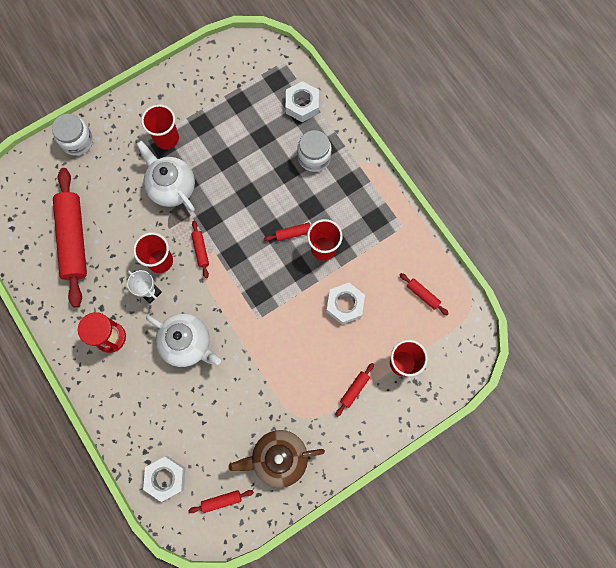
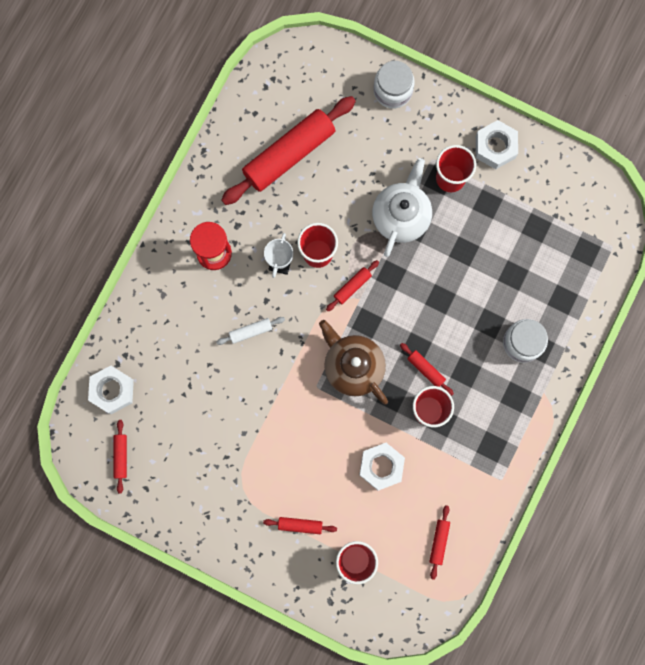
camera: 60 degrees right, 5 degrees up
white teapot [146,314,221,367] -> white rolling pin [216,317,285,345]
red rolling pin [188,490,254,513] -> red rolling pin turned 45 degrees clockwise [113,420,127,494]
brown teapot [229,430,325,488] -> brown teapot moved to [319,320,388,405]
white nut [286,81,319,122] -> white nut moved to [476,120,518,169]

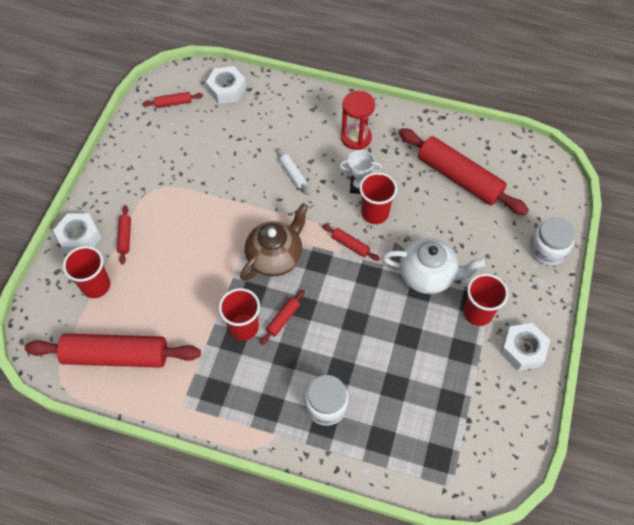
camera: 80 degrees right, 20 degrees down
white nut [359,443,405,490] -> white nut moved to [53,213,102,254]
red rolling pin [429,505,450,580] -> red rolling pin [25,333,201,368], size x2.37

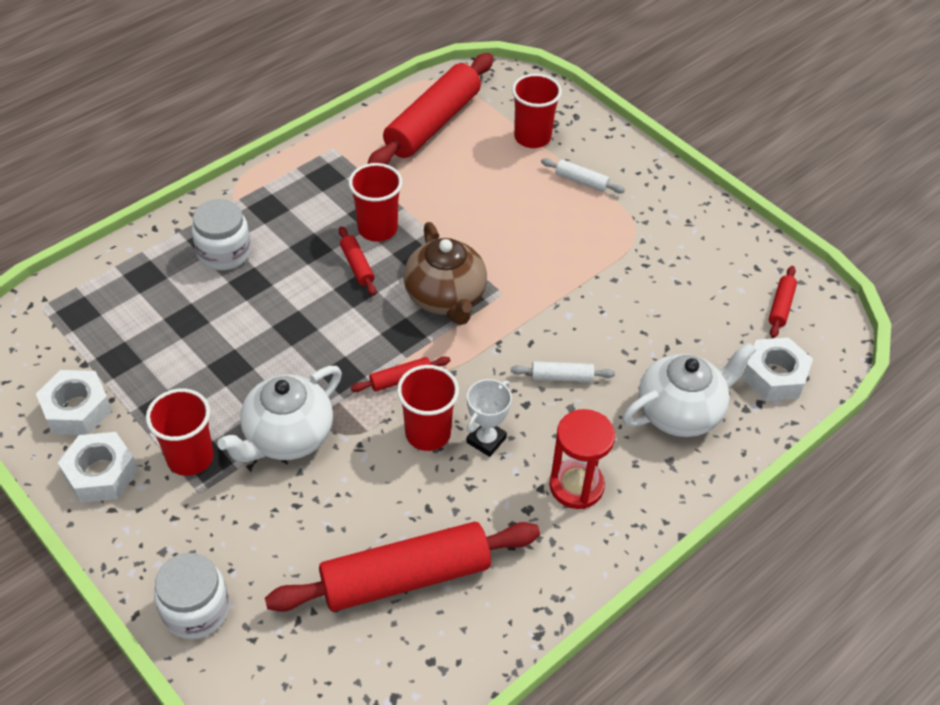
camera: 120 degrees right, 10 degrees down
white nut [53,213,102,254] -> white nut moved to [36,370,112,435]
red rolling pin [117,205,131,265] -> white rolling pin [541,158,625,193]
none -> white teapot [622,342,756,437]

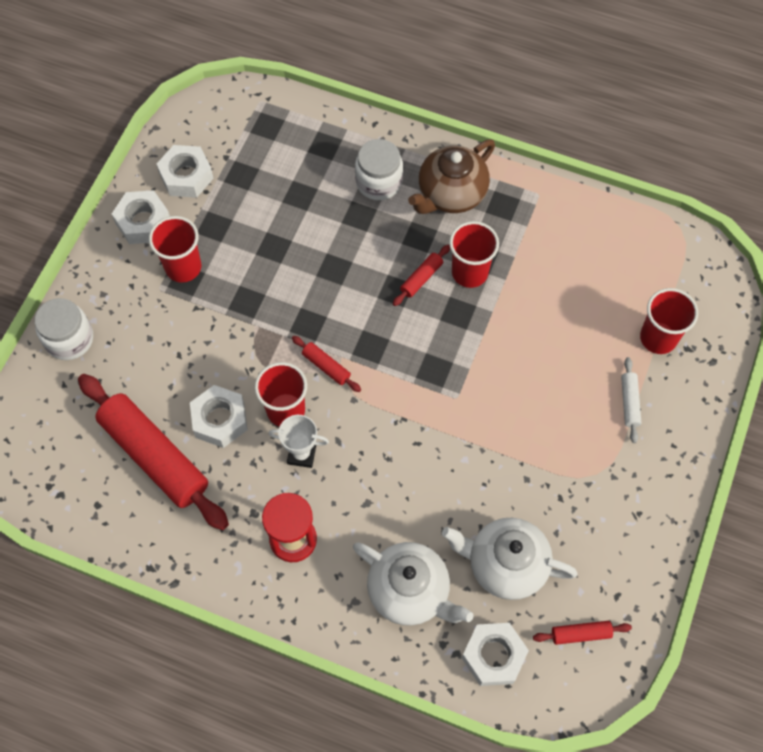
camera: 65 degrees right, 15 degrees up
white teapot [217,366,342,462] -> white teapot moved to [442,518,578,600]
red rolling pin [368,53,493,165] -> none
brown teapot [403,222,487,325] -> brown teapot moved to [408,140,495,214]
white rolling pin [511,361,615,382] -> none
none -> white nut [190,385,248,448]

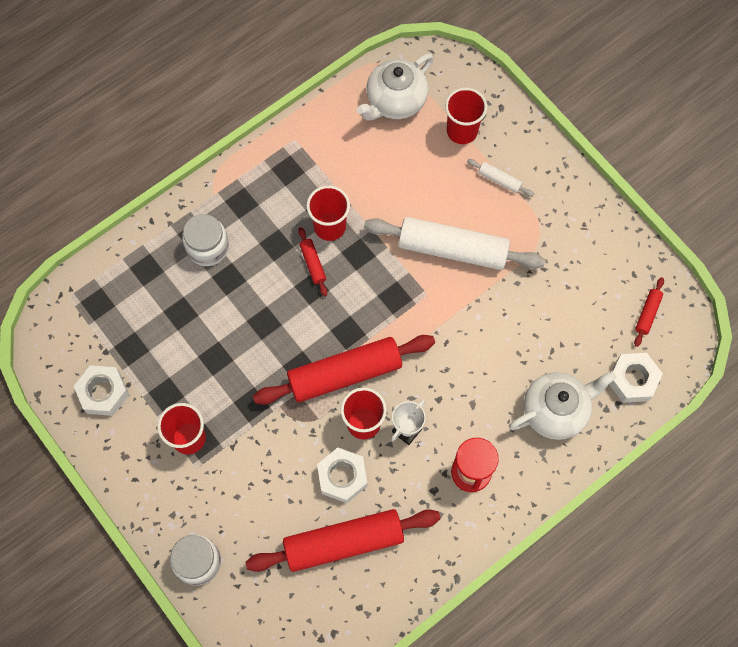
camera: 60 degrees left, 5 degrees up
white nut [112,190,170,244] -> none
red rolling pin [292,336,361,392] -> red rolling pin [253,335,435,405], size x2.37
brown teapot [408,140,495,214] -> none
white teapot [442,518,578,600] -> white teapot moved to [357,53,434,120]
none -> white rolling pin [364,217,545,270]

